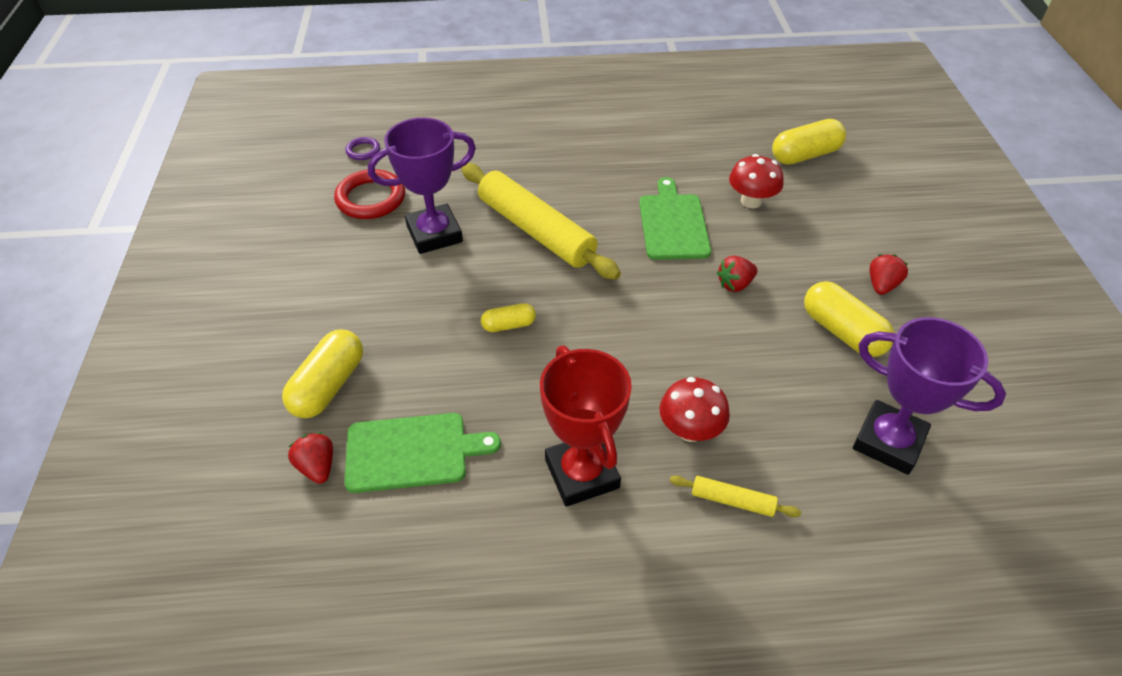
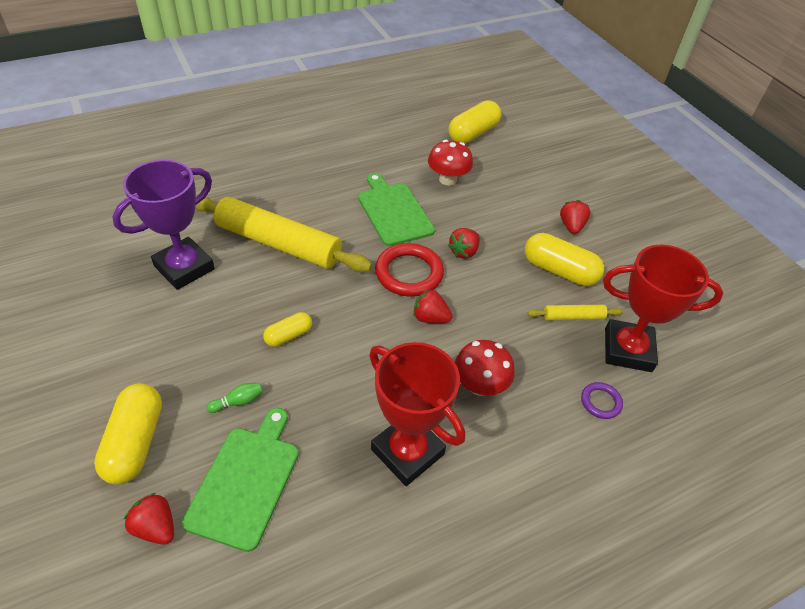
camera: 25 degrees left, 0 degrees up
red ring [334,169,405,219] -> red ring moved to [375,243,444,297]
green cutting board [344,413,501,493] -> green cutting board turned 45 degrees counterclockwise [182,408,299,552]
purple ring [345,137,380,160] -> purple ring moved to [581,382,623,419]
yellow rolling pin [670,475,801,517] -> yellow rolling pin moved to [528,305,623,320]
purple trophy [853,317,1006,475] -> red trophy [603,245,723,372]
none -> green bowling pin [206,383,263,413]
none -> red strawberry [413,289,453,323]

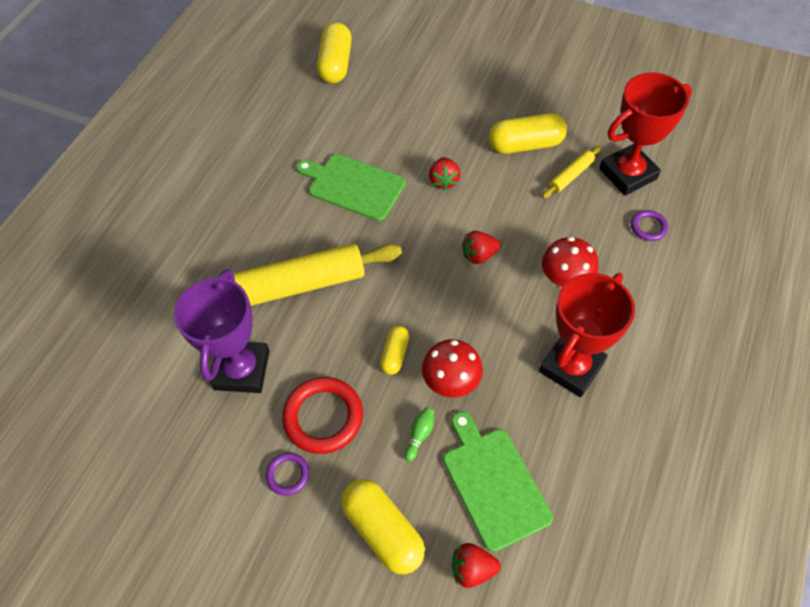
camera: 35 degrees left, 10 degrees up
red trophy [369,342,465,486] -> red trophy turned 60 degrees counterclockwise [539,273,635,397]
red ring [375,243,444,297] -> red ring moved to [282,377,363,454]
red mushroom [428,140,473,185] -> red mushroom moved to [422,339,483,398]
red strawberry [560,200,591,234] -> none
none -> purple ring [266,453,309,496]

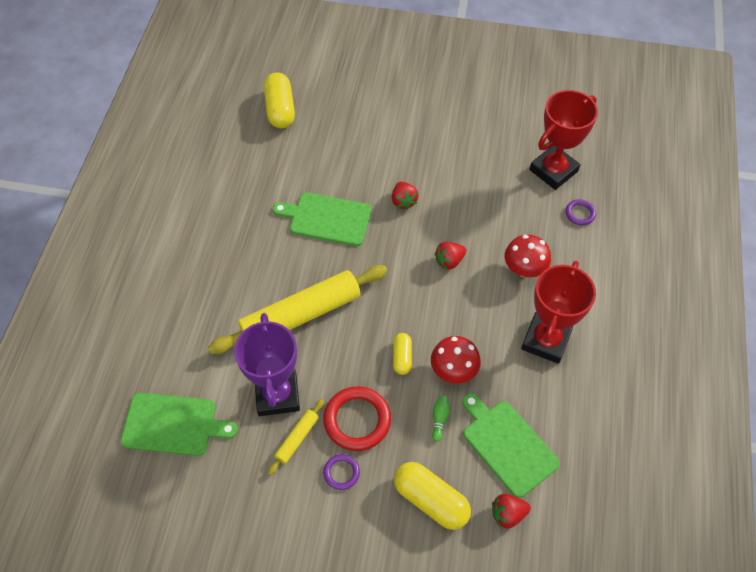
camera: 15 degrees left, 0 degrees up
yellow capsule [489,113,567,154] -> none
yellow rolling pin [542,145,602,199] -> yellow rolling pin moved to [268,399,324,475]
none -> green cutting board [121,393,238,456]

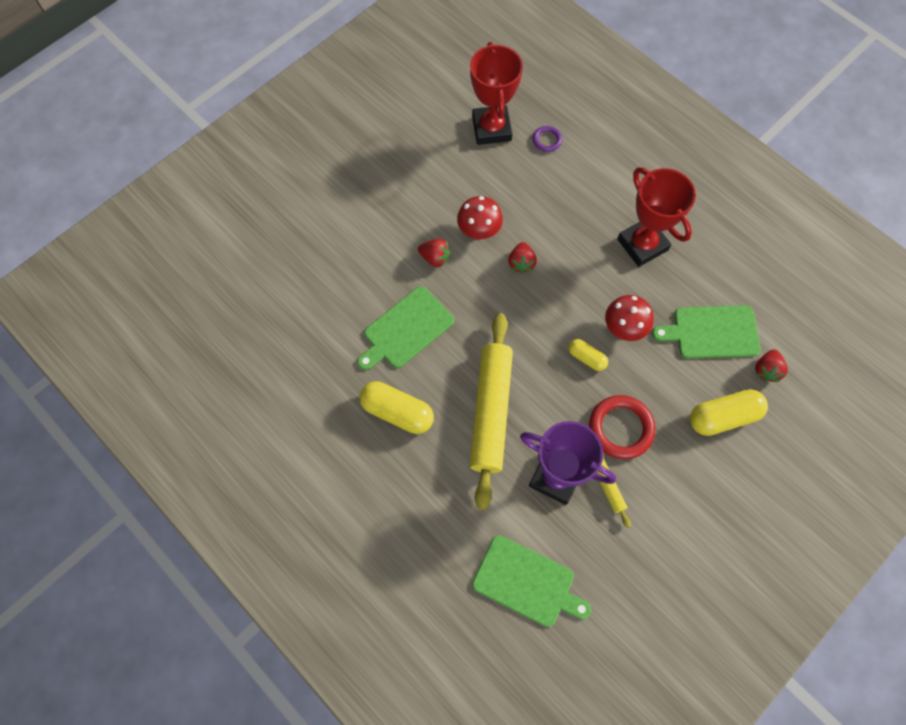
camera: 55 degrees left, 10 degrees up
green cutting board [121,393,238,456] -> green cutting board turned 75 degrees clockwise [472,535,591,627]
yellow capsule [264,73,295,128] -> yellow capsule moved to [359,381,434,434]
purple ring [323,454,360,490] -> none
green bowling pin [432,396,450,442] -> none
red mushroom [505,235,551,277] -> red mushroom moved to [457,196,503,239]

